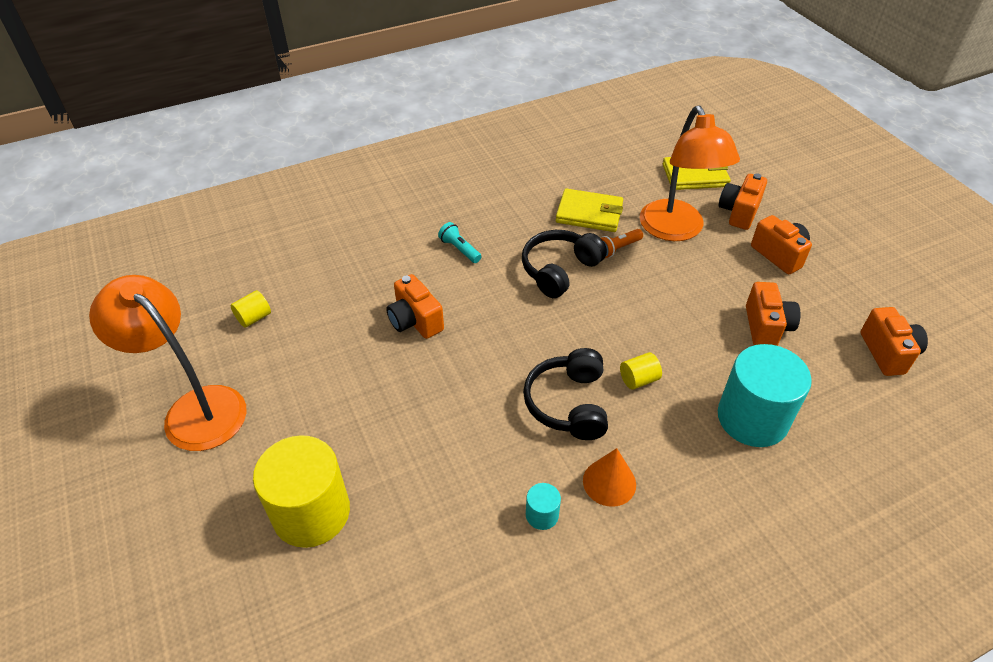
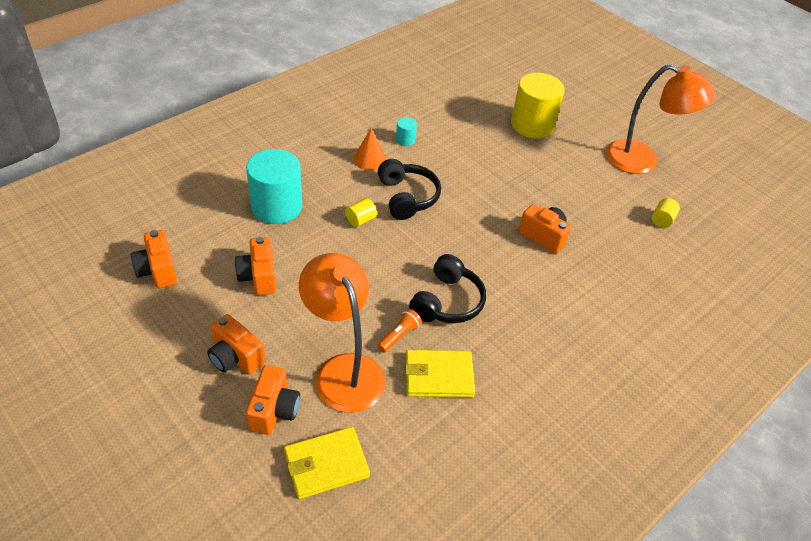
camera: 160 degrees right, 0 degrees up
turquoise flashlight [438,222,482,263] -> none

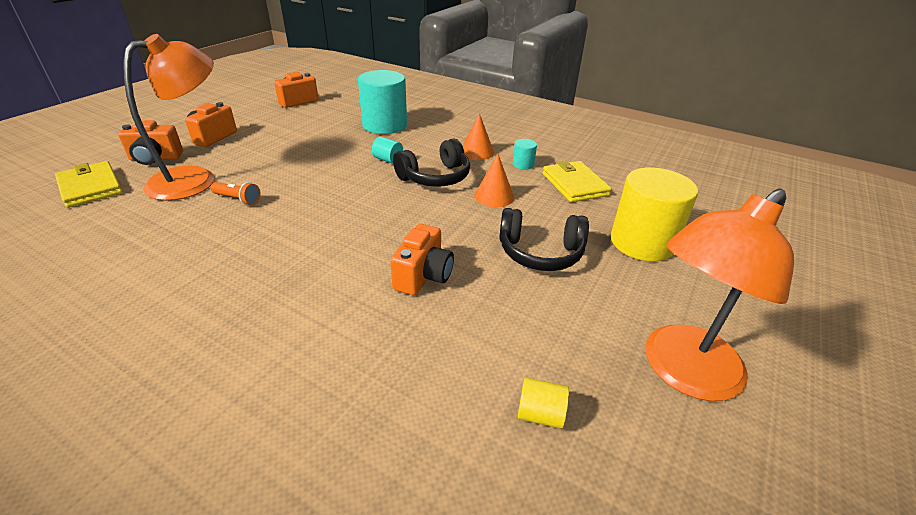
camera: 75 degrees right, 10 degrees down
orange camera [235,237,276,295] -> none
yellow cylinder [345,198,377,227] -> turquoise cylinder [372,137,403,164]
yellow wallet [405,350,475,398] -> yellow wallet moved to [543,160,612,202]
black headphones [409,254,486,323] -> black headphones moved to [499,208,589,271]
orange lamp [606,64,716,174] -> orange lamp turned 45 degrees clockwise [645,188,794,401]
none -> orange cone [474,154,514,207]

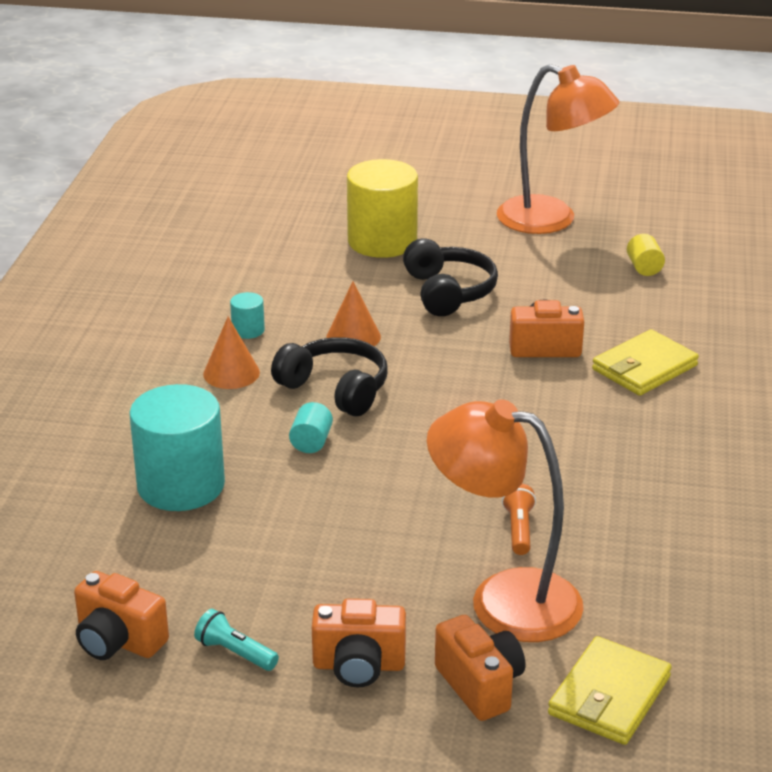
camera: 110 degrees left, 5 degrees down
yellow wallet [543,160,612,202] -> yellow wallet moved to [592,329,699,396]
none -> turquoise flashlight [194,609,279,671]

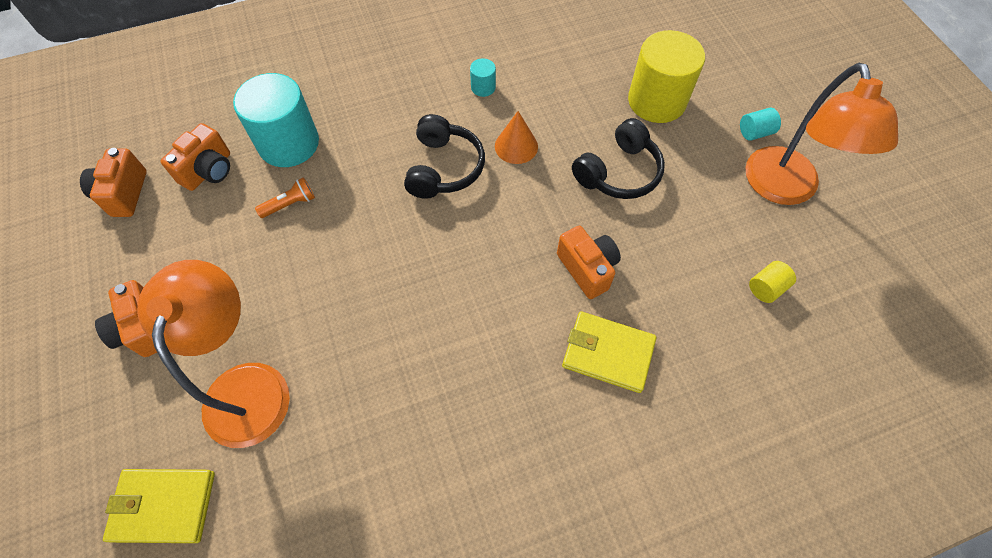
camera: 60 degrees right, 30 degrees up
turquoise flashlight [194,609,279,671] -> none
orange cone [203,317,260,389] -> none
turquoise cylinder [289,402,333,453] -> turquoise cylinder moved to [740,108,781,141]
orange camera [435,615,525,721] -> orange camera moved to [160,123,230,191]
orange flashlight [502,484,536,555] -> orange flashlight moved to [255,178,315,218]

